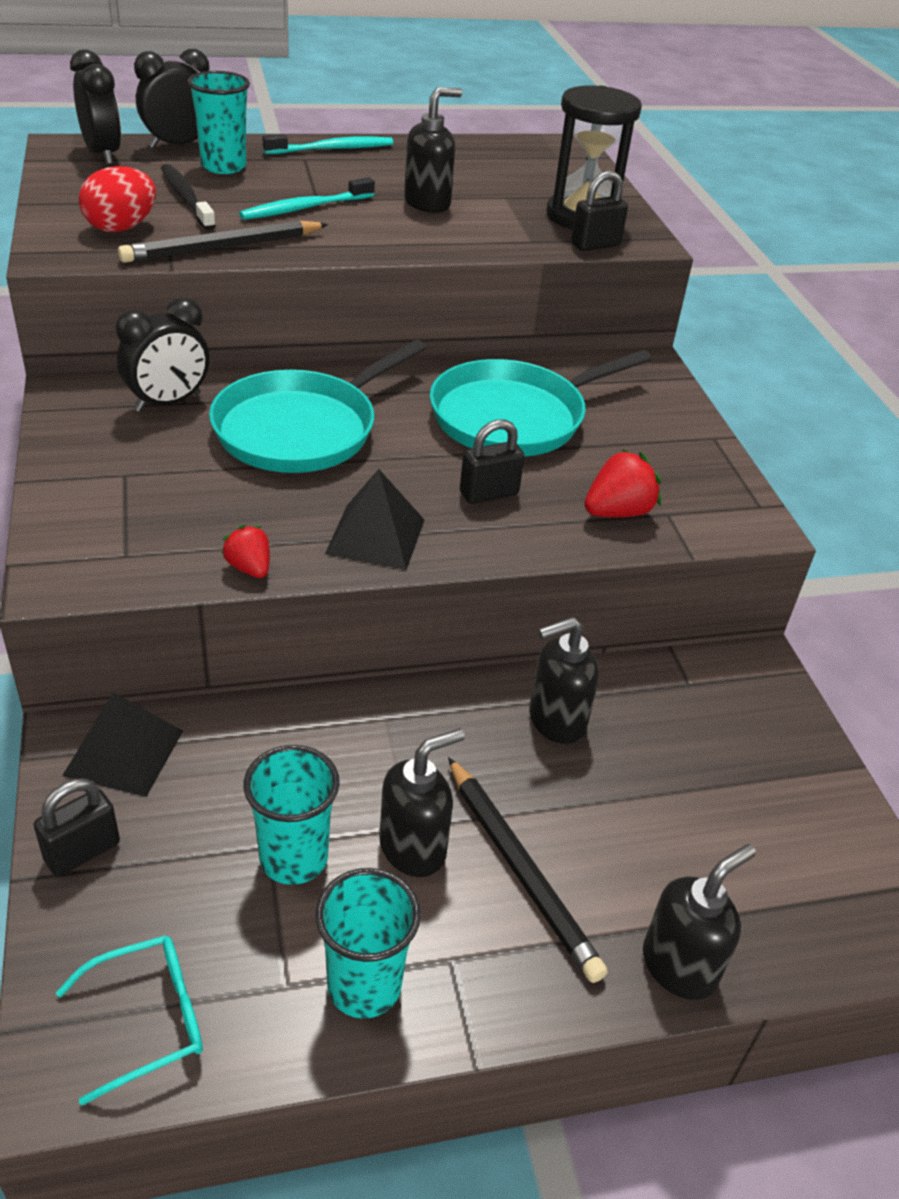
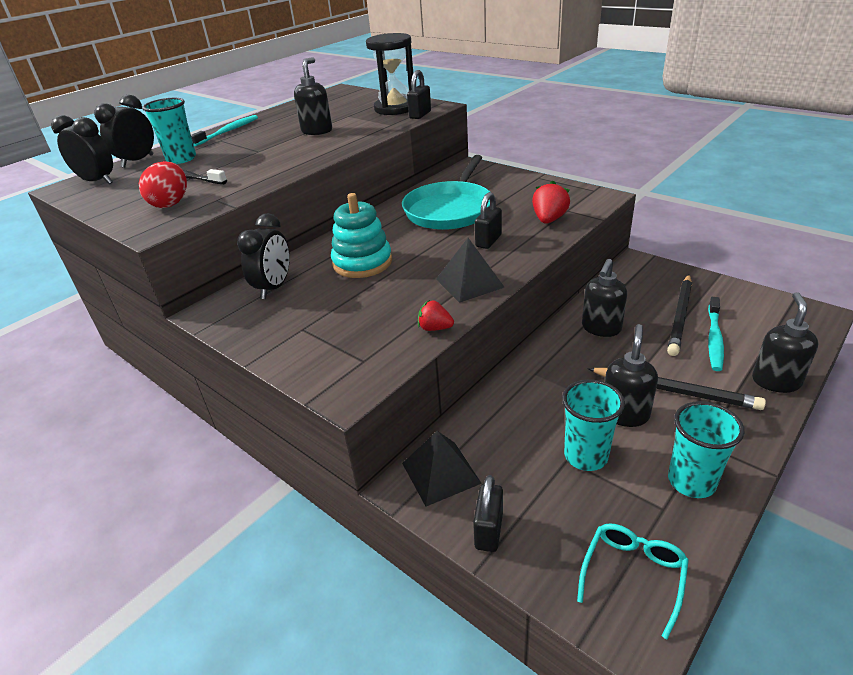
camera: 30 degrees left, 5 degrees down
black pencil [118,221,328,263] -> black pencil moved to [667,275,692,356]
turquoise pan [209,339,426,473] -> turquoise stacking toy [331,193,392,278]
turquoise toothbrush [239,177,375,220] -> turquoise toothbrush moved to [708,297,724,371]

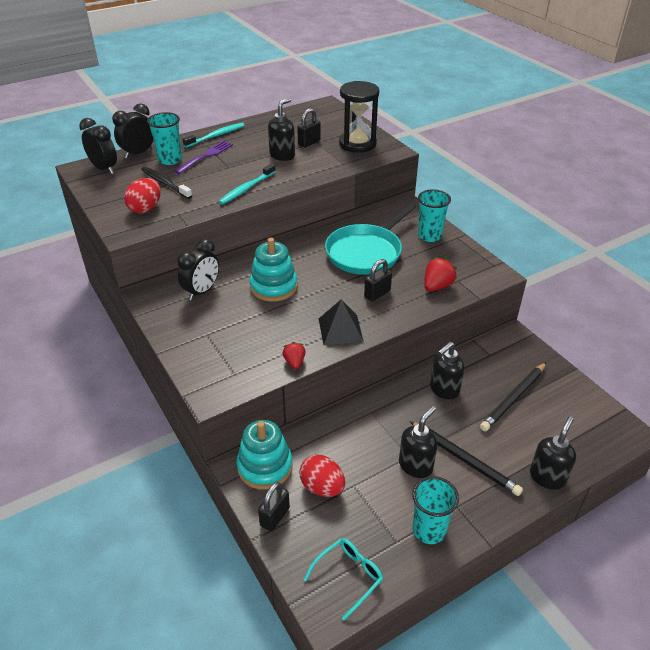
camera: 15 degrees right, 5 degrees up
black pyramid [402,431,482,506] -> turquoise stacking toy [237,420,293,490]
black padlock [407,70,431,119] -> black padlock moved to [297,108,321,147]
red strawberry [418,300,454,331] -> red strawberry turned 45 degrees clockwise [282,342,306,369]
turquoise cup [562,379,625,471] -> turquoise cup moved to [418,189,451,242]
turquoise toothbrush [708,297,724,371] -> turquoise toothbrush moved to [219,163,276,205]
none -> purple fork [174,141,233,174]
none -> red egg [300,455,345,497]

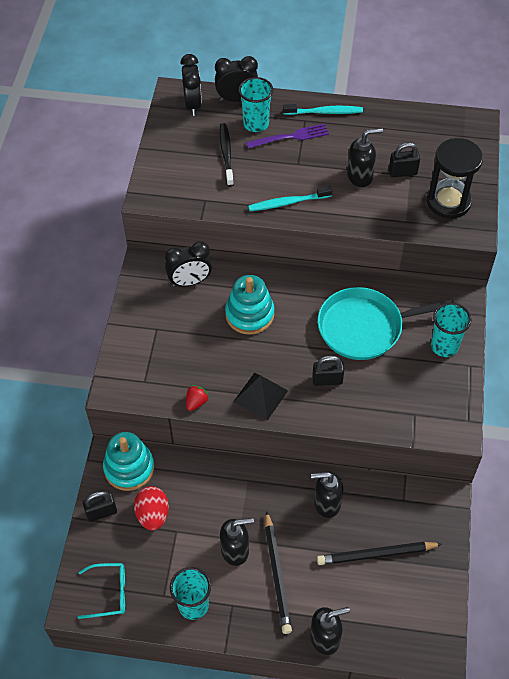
camera: 40 degrees right, 15 degrees up
red egg [124,178,160,214] -> none
red strawberry [424,257,457,291] -> none

